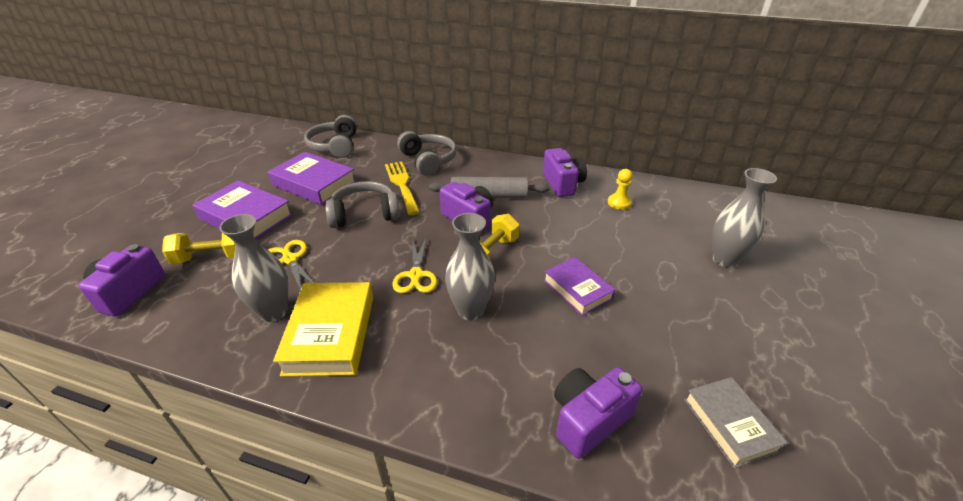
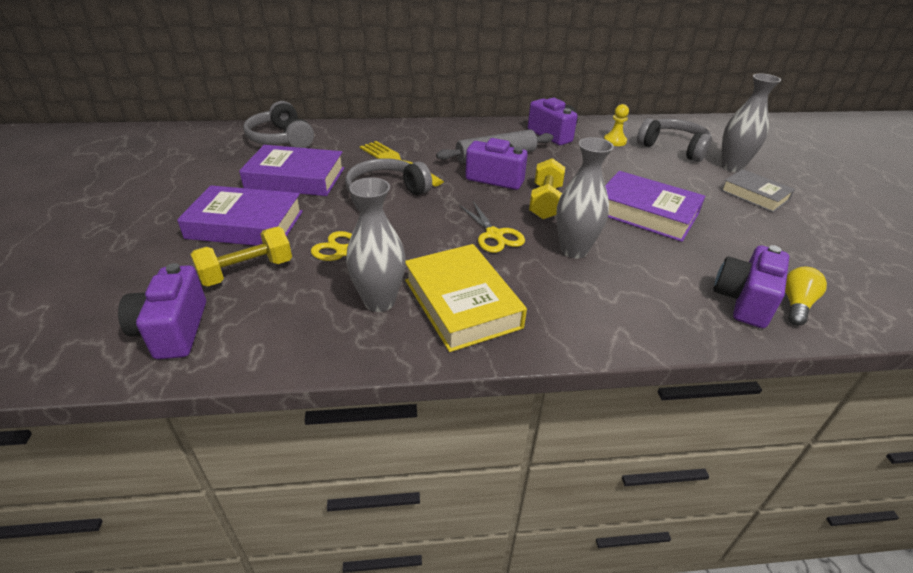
camera: 25 degrees left, 0 degrees up
grey headphones [397,131,457,176] -> grey headphones moved to [637,118,712,162]
purple book [543,257,615,316] -> purple book [605,171,705,242], size x1.56
grey book [684,377,788,469] -> grey book moved to [721,169,795,212]
none -> yellow light bulb [785,267,827,325]

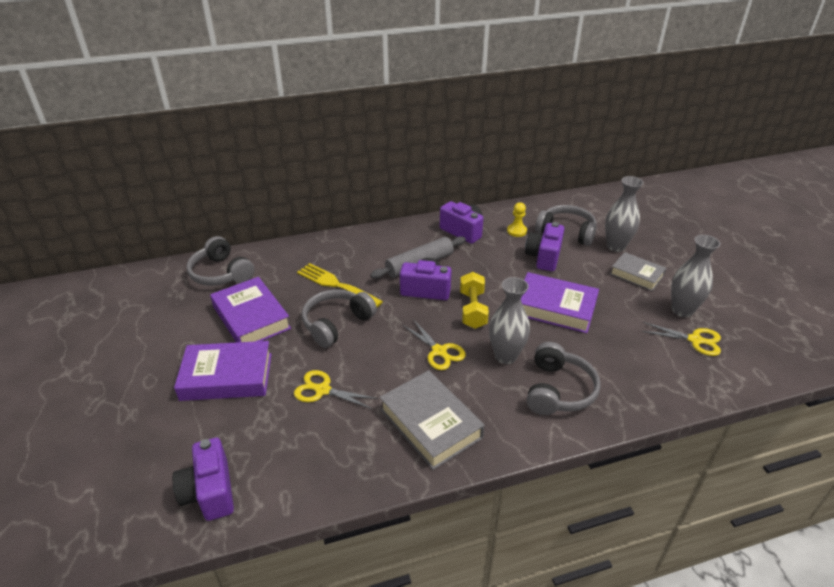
camera: 10 degrees left, 0 degrees up
yellow dumbbell [190,227,292,286] -> none
purple book [239,145,344,196] -> purple book turned 60 degrees clockwise [210,277,291,342]
grey vase [346,177,406,312] -> grey vase moved to [671,235,721,317]
yellow book [405,244,527,352] -> grey book [380,370,485,470]
purple camera [713,245,789,328] -> purple camera moved to [525,222,564,271]
yellow light bulb [785,267,827,325] -> none
none -> grey headphones [527,342,601,415]
none -> yellow scissors [641,322,721,356]

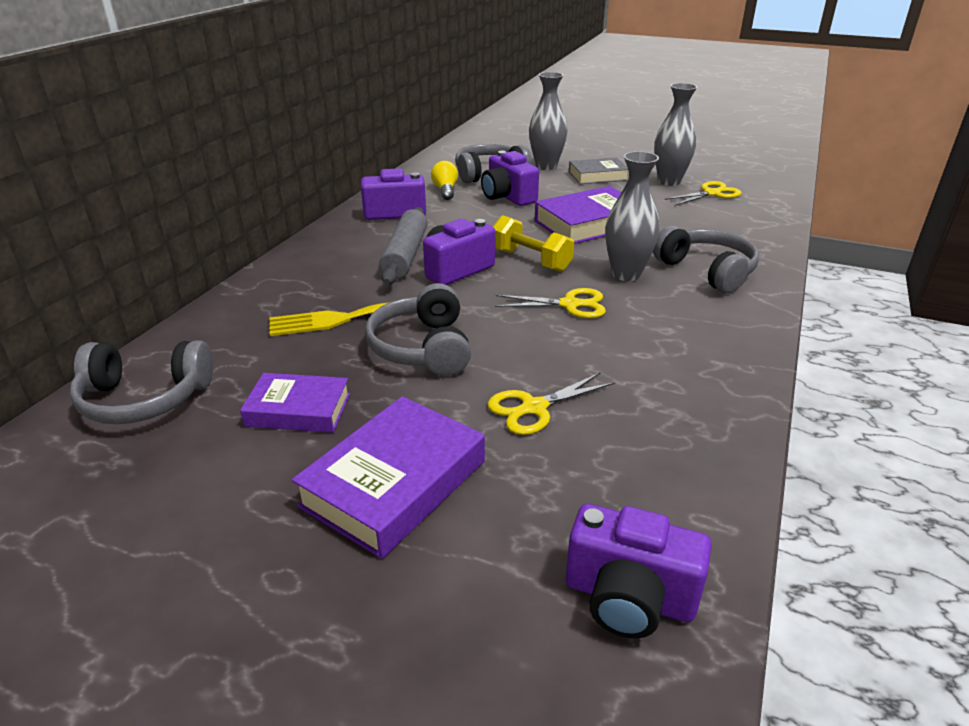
camera: 50 degrees left, 5 degrees down
purple book [210,277,291,342] -> purple book [240,373,350,433], size x0.64
grey book [380,370,485,470] -> none
yellow pawn [507,202,527,237] -> yellow light bulb [431,161,458,200]

